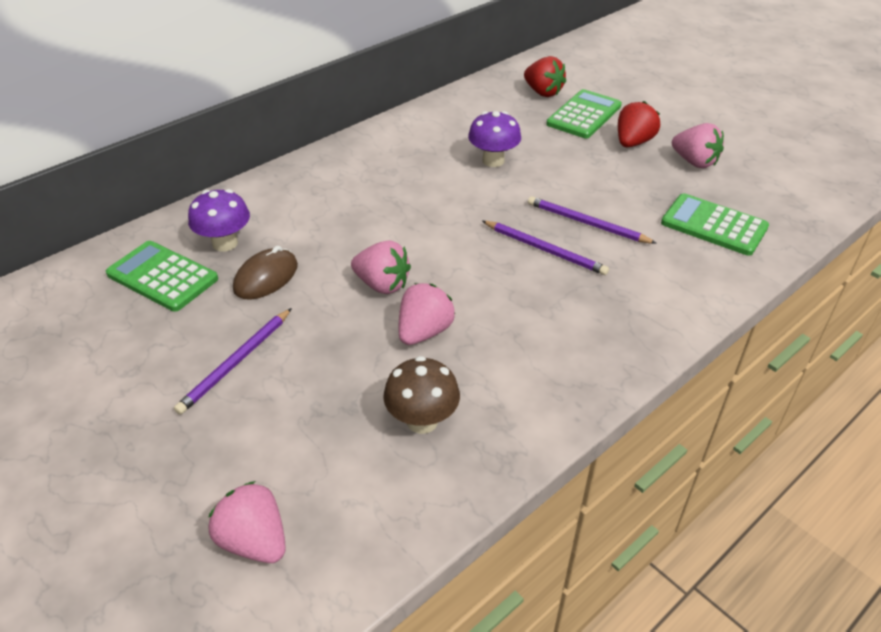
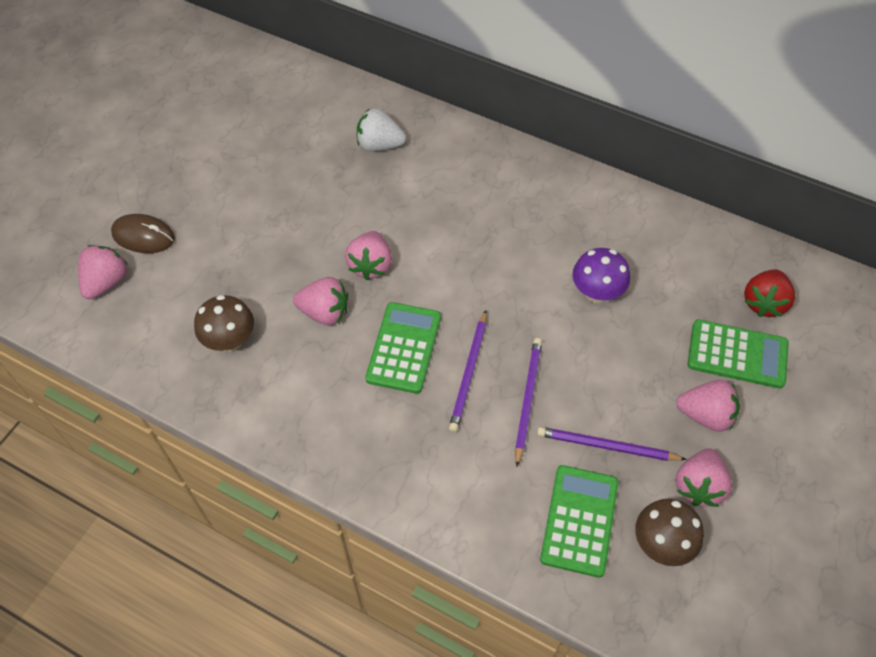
camera: 70 degrees right, 15 degrees up
green calculator [106,241,218,312] -> green calculator moved to [365,302,441,394]
purple pencil [174,308,292,415] -> purple pencil moved to [537,427,687,461]
purple mushroom [188,189,250,252] -> white strawberry [357,109,406,151]
brown mouse [233,246,298,299] -> brown mouse moved to [111,214,175,253]
red strawberry [618,101,660,147] -> pink strawberry [676,380,740,432]
none -> brown mushroom [635,499,704,566]

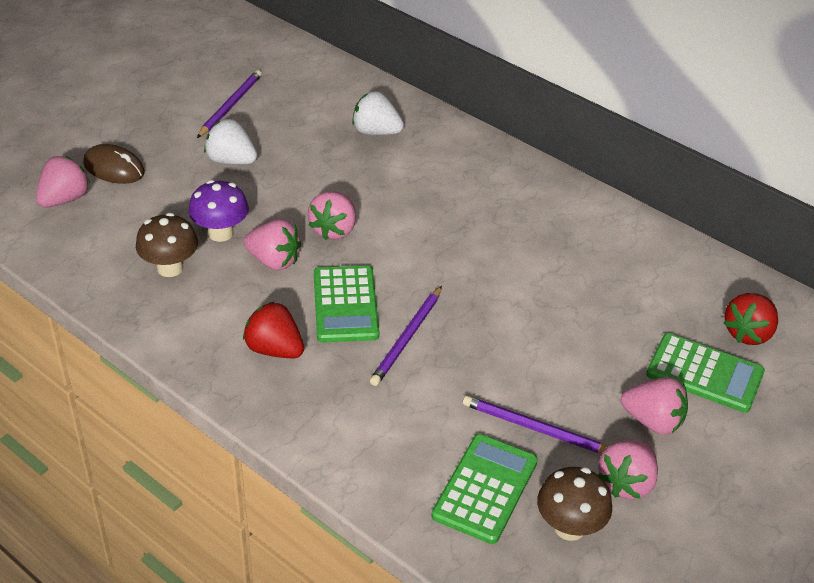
camera: 10 degrees right, 15 degrees down
green calculator [365,302,441,394] -> green calculator turned 150 degrees clockwise [314,266,379,343]
purple pencil [515,338,542,467] -> purple pencil moved to [197,70,262,138]
purple mushroom [573,248,630,303] -> purple mushroom moved to [188,180,249,242]
none -> white strawberry [204,119,258,165]
none -> red strawberry [243,301,304,358]

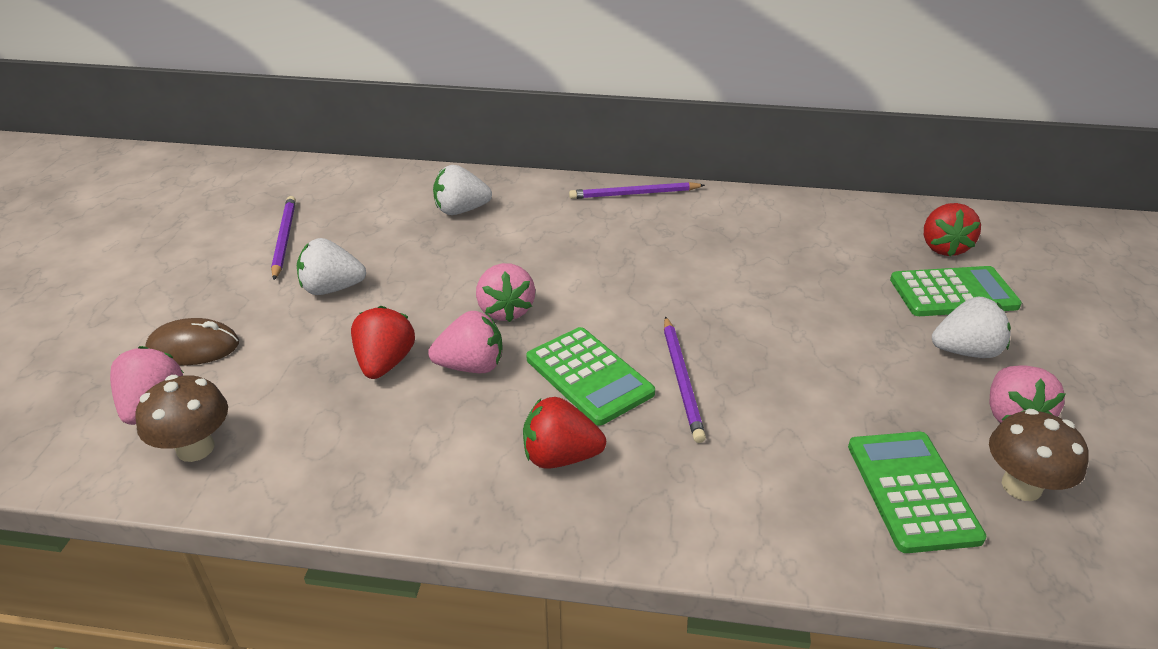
camera: 30 degrees left, 5 degrees down
brown mushroom [136,213,198,277] -> brown mushroom moved to [135,375,228,462]
purple mushroom [188,180,249,242] -> red strawberry [351,306,415,379]
purple pencil [463,396,607,453] -> purple pencil moved to [569,182,705,199]
pink strawberry [621,377,688,435] -> white strawberry [932,297,1011,358]

